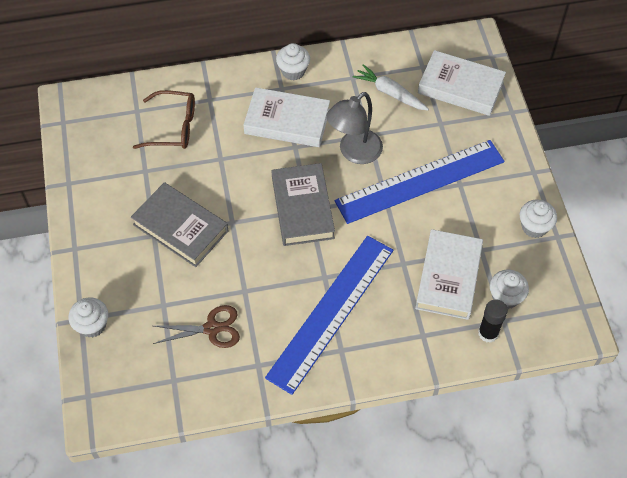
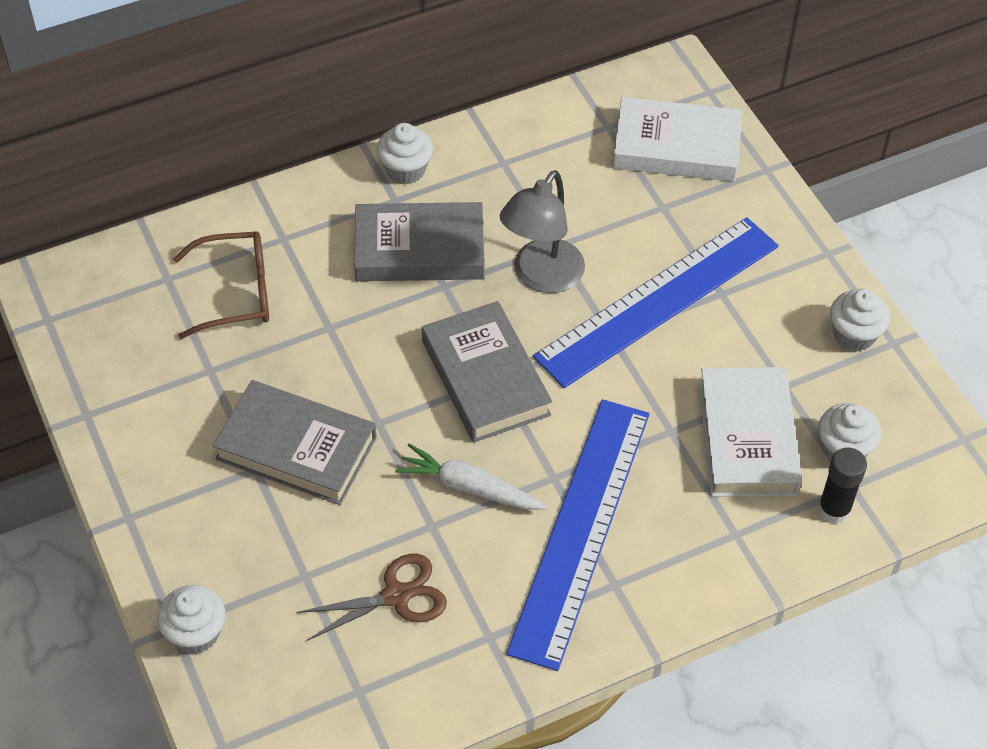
camera: 15 degrees left, 5 degrees down
white book [244,87,330,147] -> grey book [354,202,485,281]
white carrot [353,64,429,110] -> white carrot moved to [395,444,547,510]

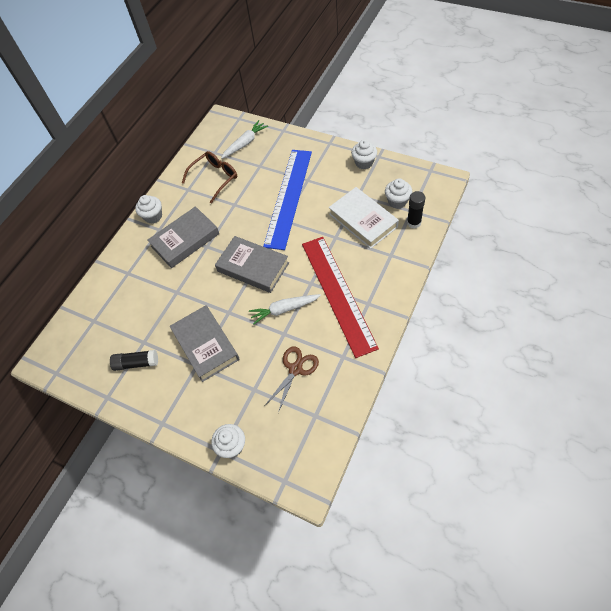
camera: 30 degrees left, 5 degrees up
brown glasses [173,231,269,339] -> brown glasses moved to [182,151,237,204]
grey book [213,380,377,505] -> grey book turned 75 degrees clockwise [170,305,240,382]
grey lamp [500,170,585,293] -> none
blue ruler [506,399,649,671] -> red ruler [302,237,379,358]
white book [613,97,742,182] -> white carrot [221,120,268,159]
none -> black glue stick [110,350,158,371]

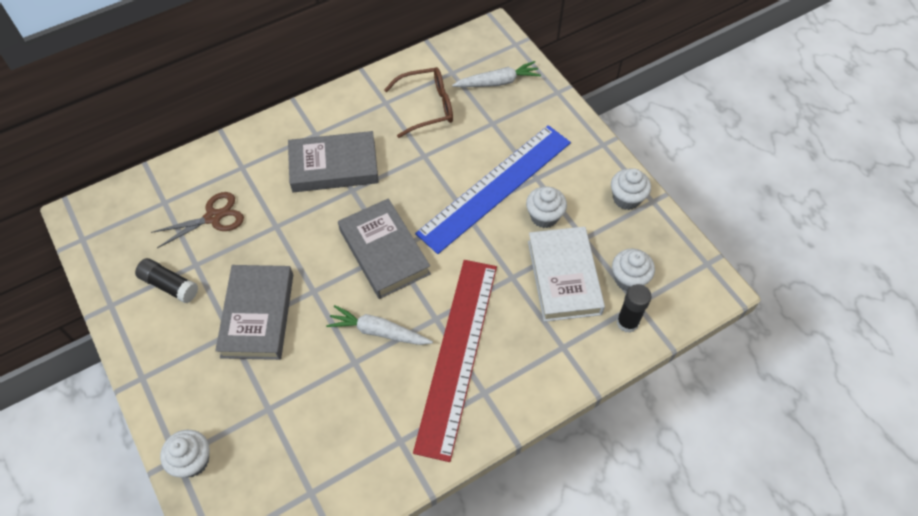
camera: 25 degrees right, 0 degrees up
white cupcake [135,195,162,224] -> white cupcake moved to [526,186,567,228]
brown scissors [265,347,319,413] -> brown scissors moved to [151,192,244,248]

